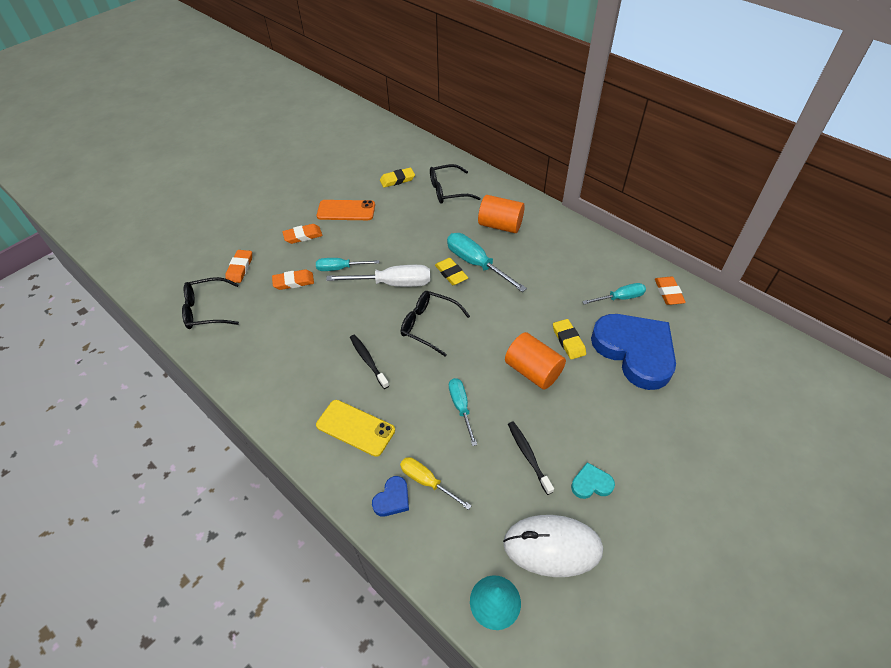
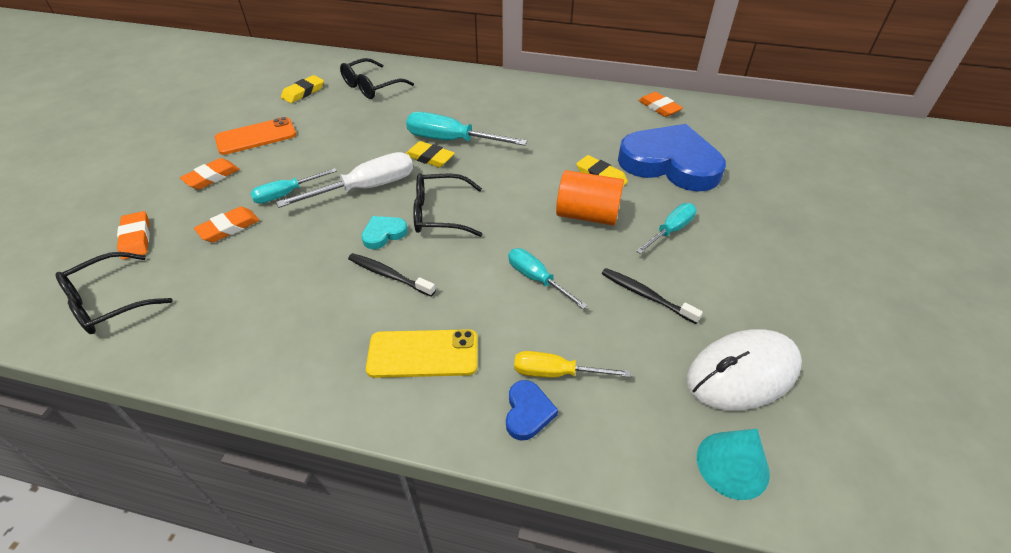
camera: 30 degrees left, 5 degrees down
orange cylinder [478,195,525,233] -> none
turquoise heart [571,462,615,499] -> turquoise heart moved to [361,216,408,249]
turquoise screwdriver [582,283,646,305] -> turquoise screwdriver moved to [636,203,697,254]

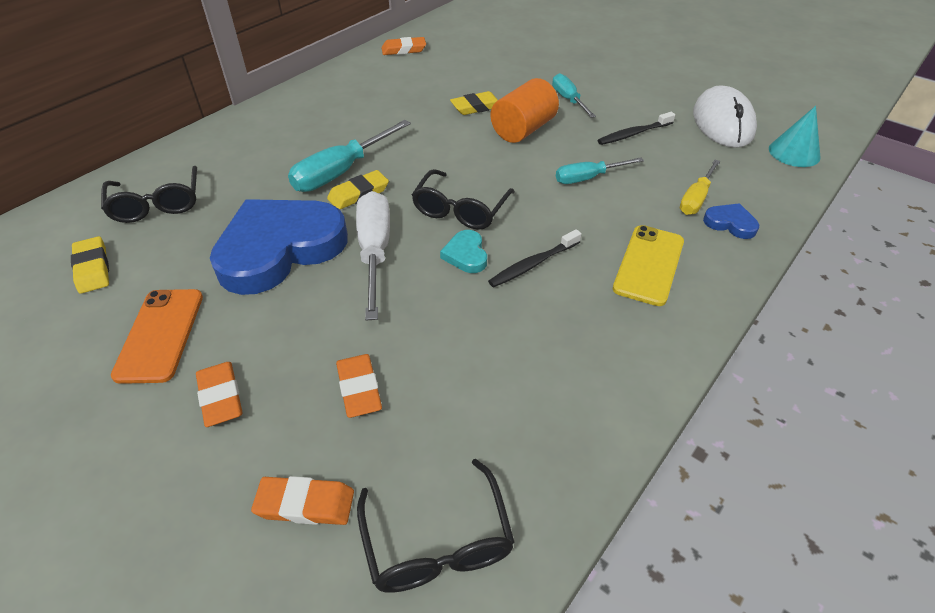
camera: 65 degrees left, 0 degrees up
turquoise screwdriver [250,168,337,204] -> none
blue heart [618,124,726,192] -> blue heart moved to [210,199,348,295]

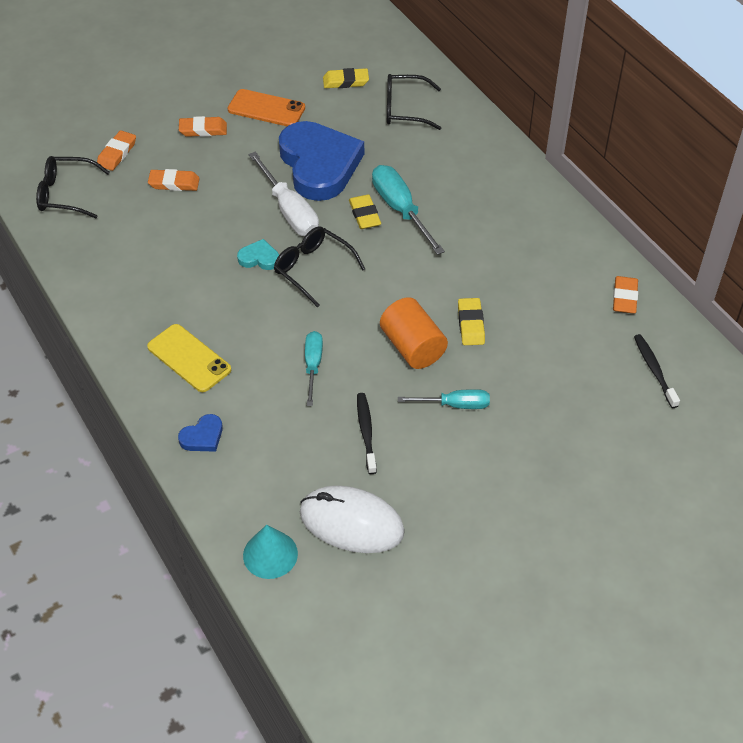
camera: 110 degrees right, 5 degrees up
white screwdriver [356,191,390,320] -> white screwdriver turned 45 degrees clockwise [248,152,319,236]
black toothbrush [488,229,582,287] -> black toothbrush moved to [634,334,680,408]
yellow screwdriver [680,160,720,215] -> none

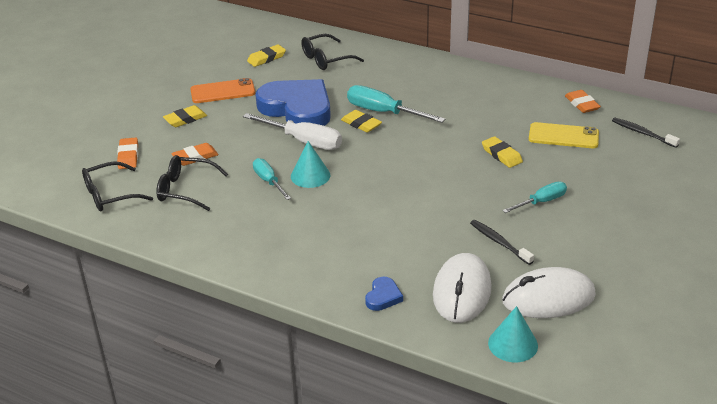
camera: 30 degrees left, 15 degrees down
yellow phone [147,324,231,392] -> yellow phone moved to [529,122,599,148]
orange eraser [179,116,227,137] -> yellow eraser [163,105,207,127]
turquoise heart [237,239,279,270] -> turquoise cone [291,141,330,188]
black glasses [274,226,365,308] -> black glasses moved to [156,155,228,211]
turquoise screwdriver [305,331,323,406] -> turquoise screwdriver moved to [253,158,291,200]
orange cylinder [380,297,448,369] -> none
none -> white mouse [433,253,492,323]

